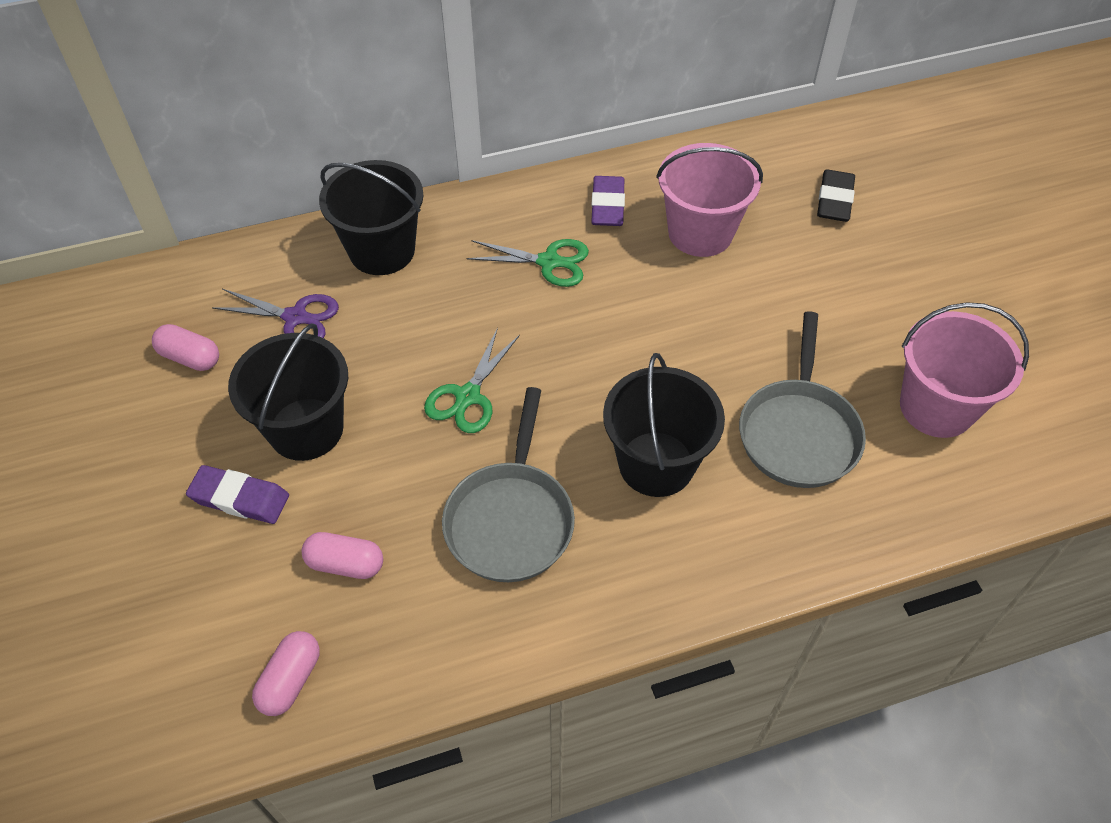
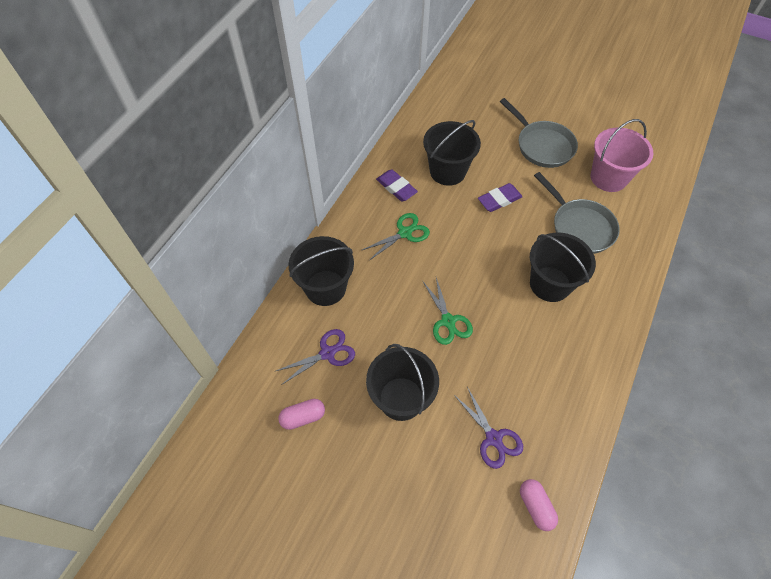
camera: 45 degrees left, 5 degrees up
purple eraser [186,465,289,524] -> purple eraser moved to [478,183,522,212]
pink capsule [302,532,383,579] -> purple scissors [454,387,523,469]
grey pan [442,387,575,582] -> grey pan moved to [500,98,578,168]
pink bucket [656,143,763,257] -> black bucket [423,120,481,186]
black eraser [817,170,855,222] -> none

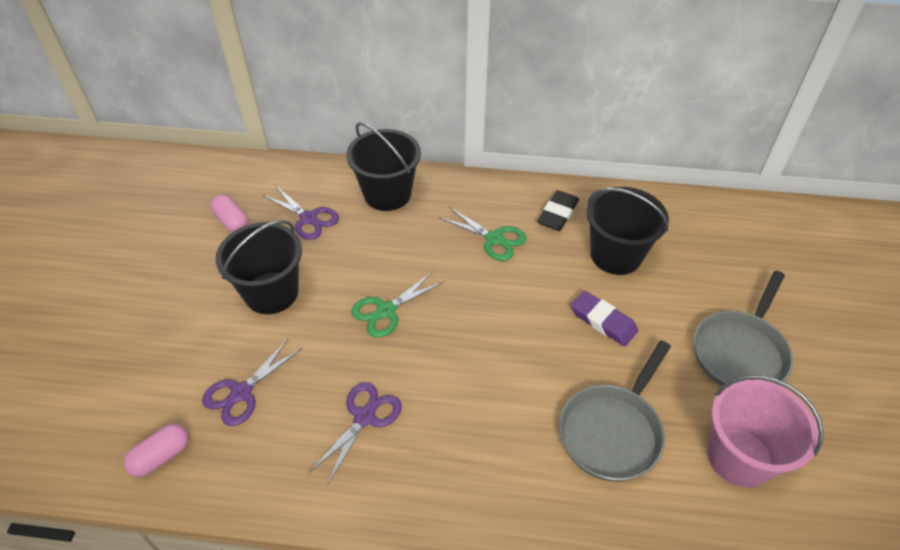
camera: 70 degrees right, 10 degrees down
purple eraser [376,169,418,201] -> black eraser [537,190,579,231]
black bucket [530,233,596,302] -> none
none -> purple scissors [309,382,402,485]

